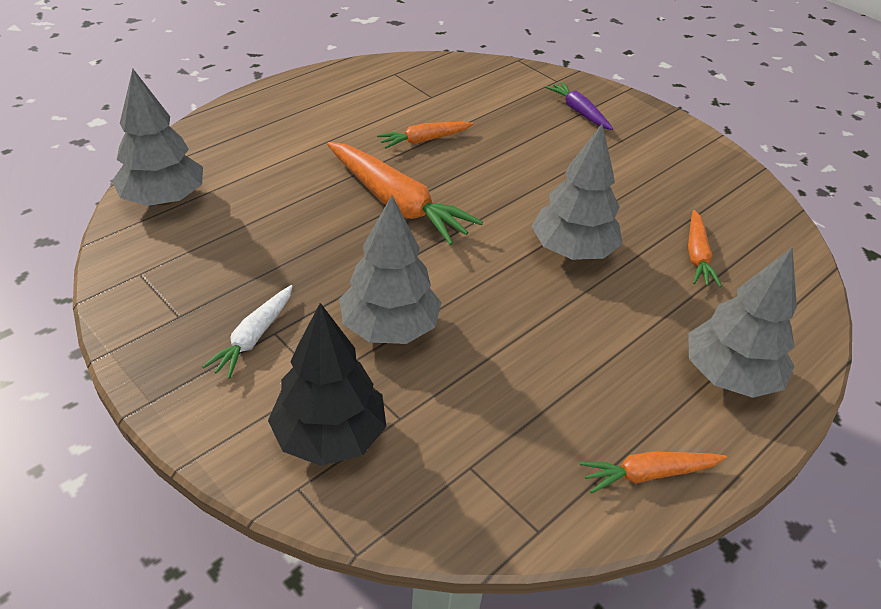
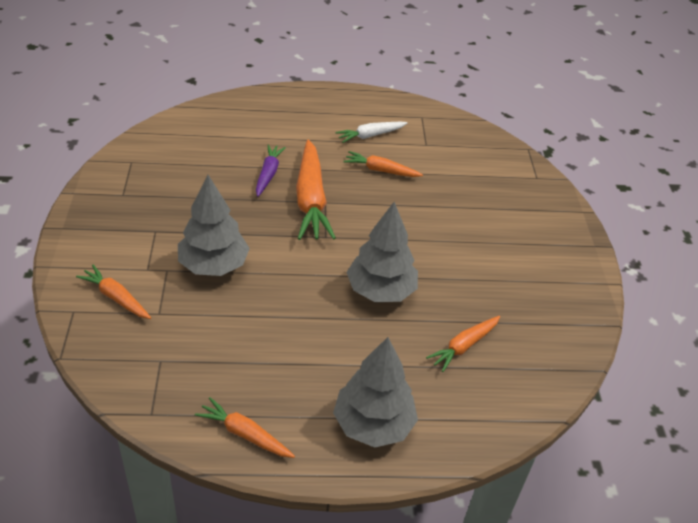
camera: 40 degrees right, 0 degrees up
grey tree [112,69,203,206] -> none
white carrot [202,285,293,379] -> white carrot moved to [336,122,407,143]
black tree [268,303,386,466] -> orange carrot [76,265,151,319]
purple carrot [545,82,613,130] -> purple carrot moved to [256,144,286,197]

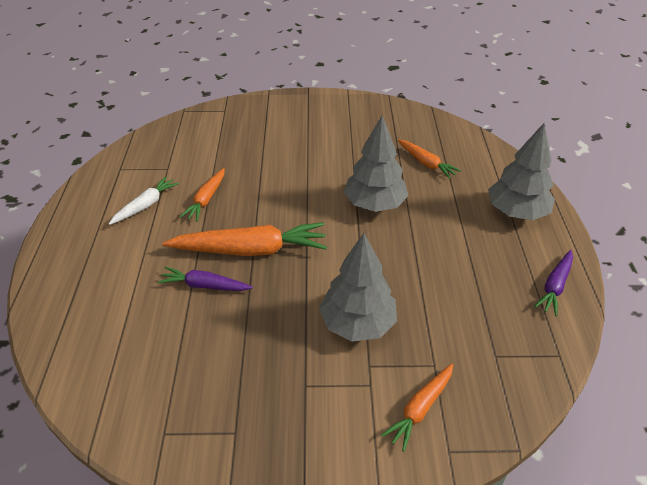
camera: 85 degrees left, 0 degrees up
orange carrot [195,397,295,458] -> purple carrot [534,250,573,316]
white carrot [336,122,407,143] -> white carrot turned 120 degrees counterclockwise [109,176,179,225]

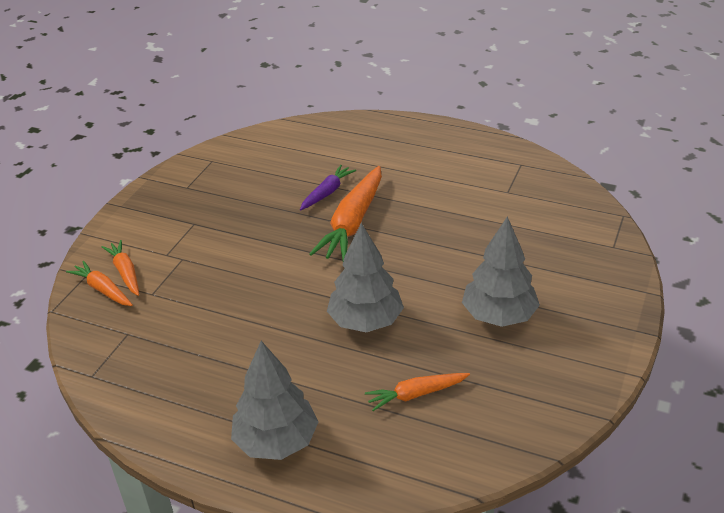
camera: 115 degrees right, 5 degrees down
white carrot [109,176,179,225] -> none
orange carrot [180,168,225,221] -> orange carrot moved to [66,261,133,306]
grey tree [319,233,397,342] -> grey tree moved to [462,216,540,327]
purple carrot [534,250,573,316] -> none

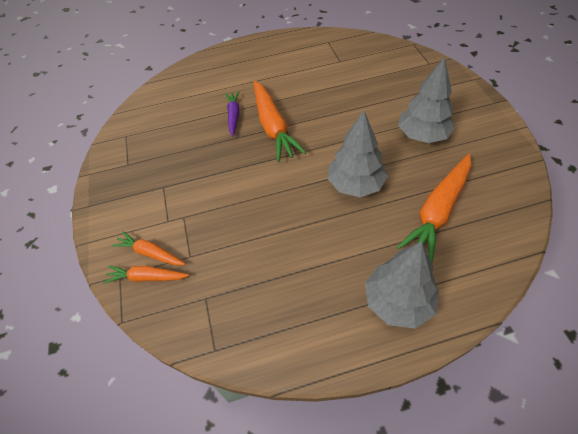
camera: 35 degrees left, 15 degrees up
orange carrot [365,373,470,411] -> orange carrot [397,154,471,263], size x1.80

